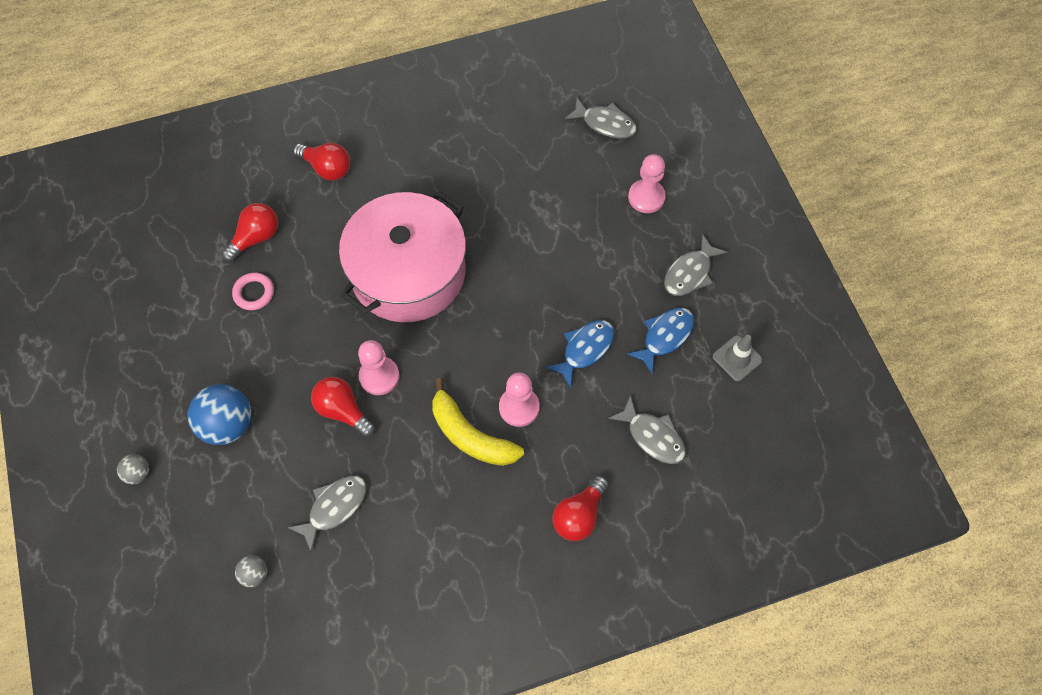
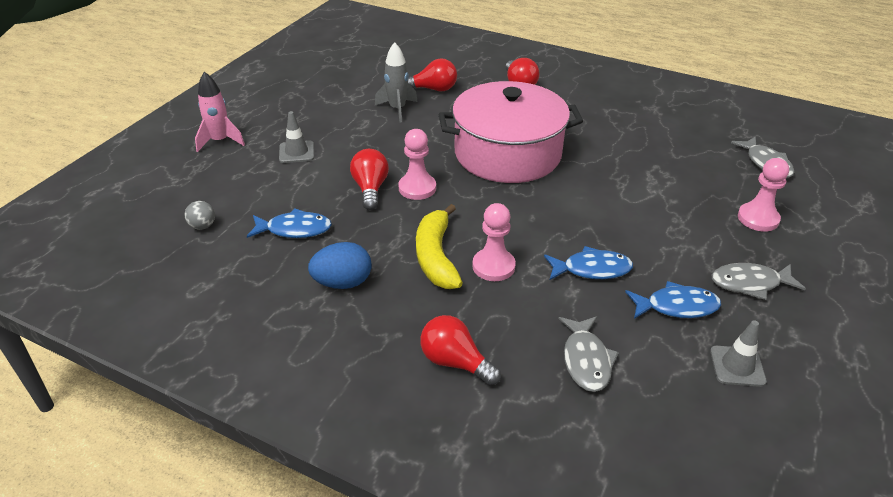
camera: 45 degrees right, 25 degrees down
grey ball [117,454,149,484] -> pink rocket [195,72,245,152]
blue ball [188,384,252,445] -> grey traffic cone [279,111,314,163]
pink ring [232,272,274,310] -> grey rocket [375,42,418,122]
grey fish [288,475,367,552] -> blue fish [247,208,332,238]
red light bulb [552,476,609,541] -> red light bulb turned 45 degrees clockwise [420,315,501,386]
none -> blue egg [308,242,372,289]

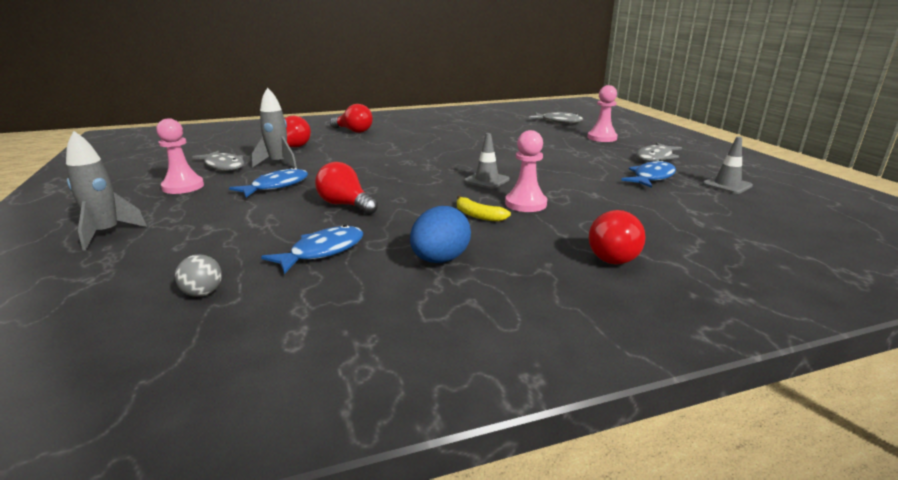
camera: 45 degrees left, 15 degrees down
pink rocket [195,72,245,152] -> grey rocket [66,131,147,250]
grey traffic cone [279,111,314,163] -> grey traffic cone moved to [464,133,510,189]
pink pawn [398,129,436,200] -> pink pawn moved to [156,119,204,194]
yellow banana [416,204,463,289] -> yellow banana [457,196,511,222], size x0.54
red light bulb [420,315,501,386] -> red light bulb turned 45 degrees counterclockwise [589,210,645,265]
pink pot [439,81,583,183] -> none
blue fish [544,246,633,280] -> blue fish moved to [229,167,308,197]
grey fish [558,316,619,392] -> grey fish moved to [192,151,244,171]

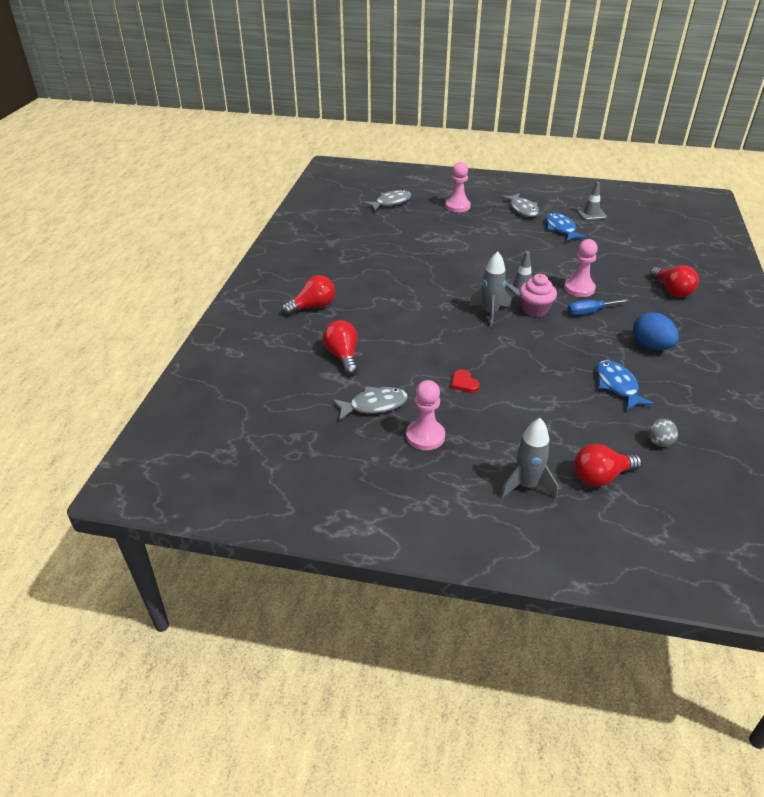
camera: 60 degrees left, 15 degrees up
blue fish [229,167,308,197] -> red heart [451,369,480,393]
grey rocket [252,87,297,168] -> grey rocket moved to [469,251,511,327]
red light bulb [315,162,378,215] -> red light bulb moved to [574,444,642,487]
yellow banana [457,196,511,222] -> blue screwdriver [567,299,629,315]
none -> pink cupcake [519,274,557,317]

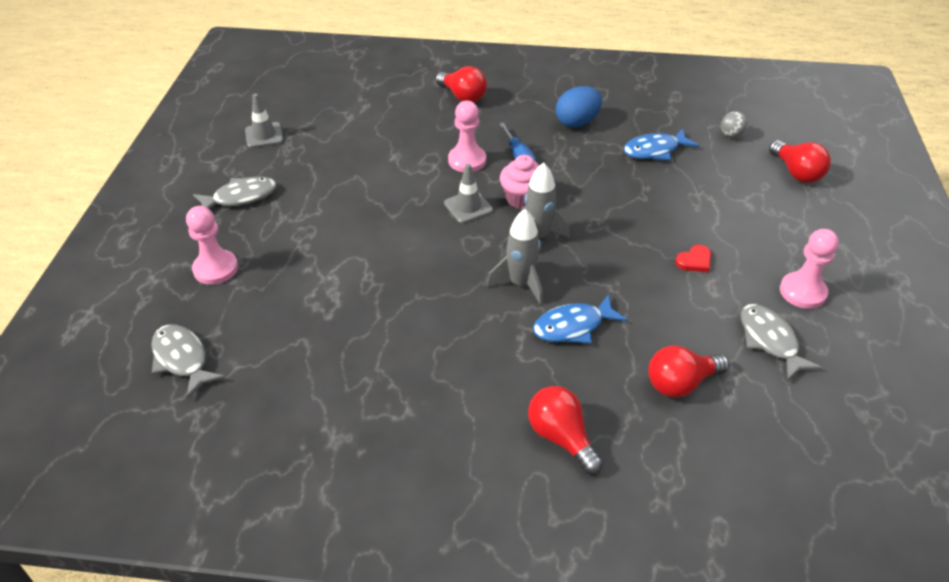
camera: 95 degrees left, 5 degrees up
grey rocket [500,418,558,499] -> grey rocket moved to [487,209,543,305]
blue fish [546,213,587,241] -> blue fish moved to [533,294,628,344]
red light bulb [650,265,699,297] -> red light bulb turned 75 degrees clockwise [436,66,487,103]

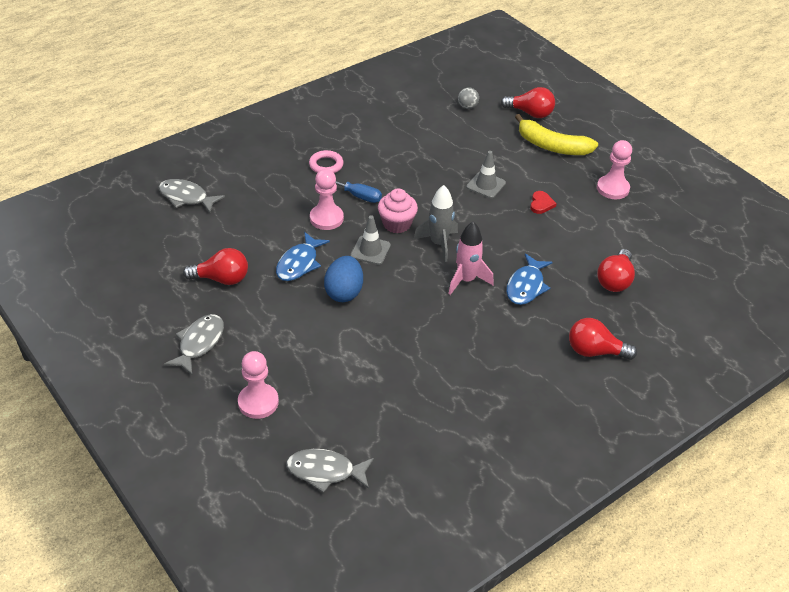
camera: 45 degrees left, 0 degrees up
grey traffic cone [245,93,283,148] -> grey traffic cone moved to [466,151,506,198]
red light bulb [436,66,487,103] -> red light bulb moved to [183,248,248,285]
grey rocket [487,209,543,305] -> pink rocket [448,222,494,295]
blue egg [556,86,602,128] -> blue egg moved to [324,256,363,302]
blue fish [623,128,699,160] -> blue fish moved to [276,232,330,281]
grey fish [740,304,822,380] -> grey fish moved to [159,179,225,213]
none -> pink ring [309,150,344,173]
none -> yellow banana [515,114,598,155]

